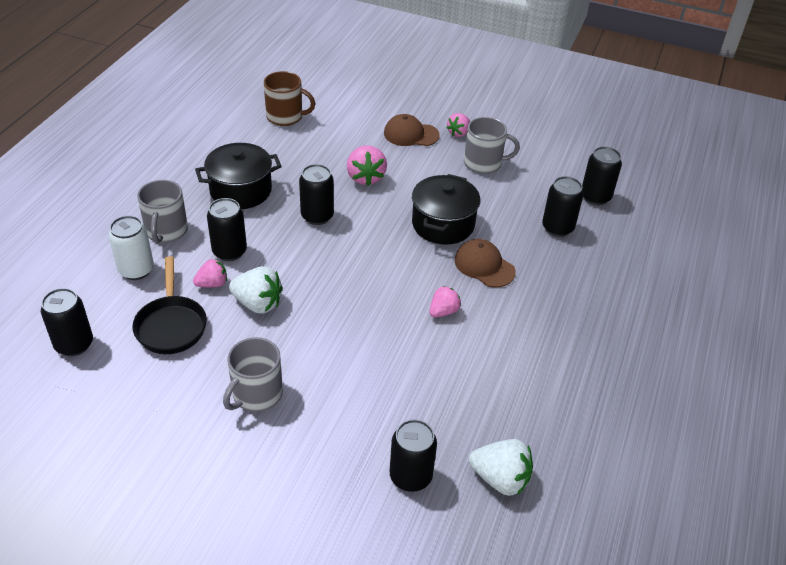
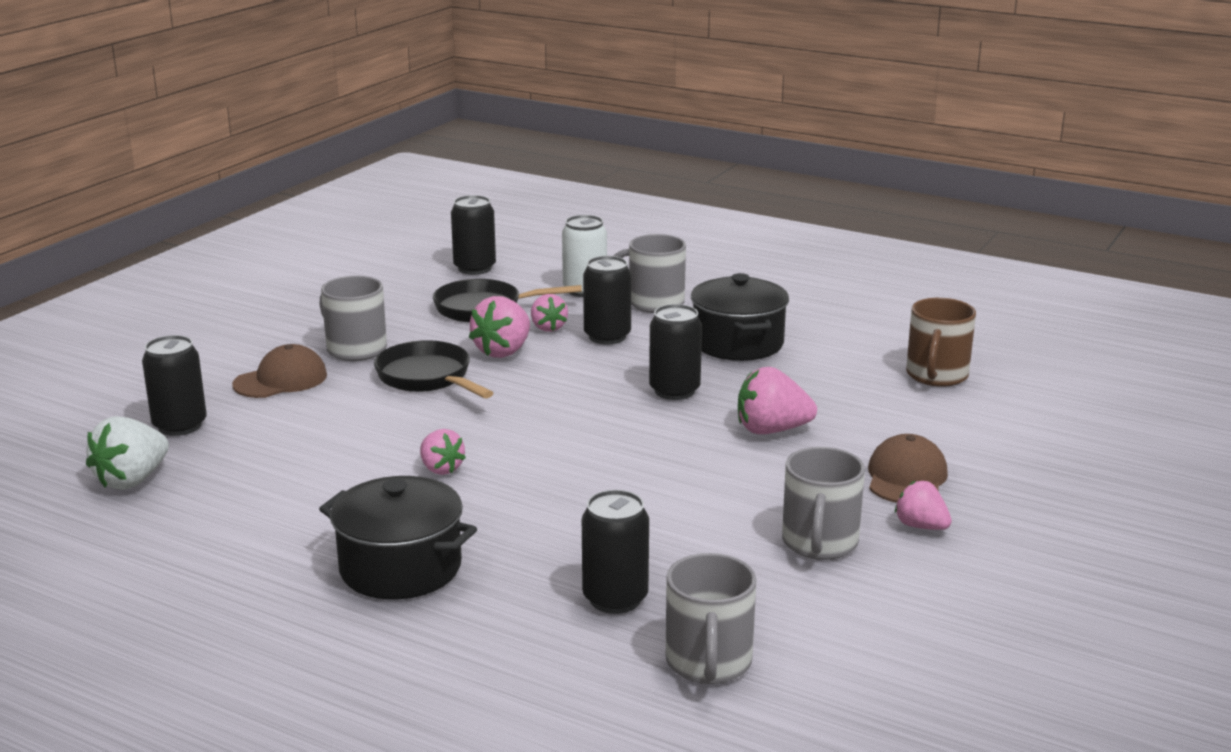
camera: 100 degrees right, 20 degrees down
white strawberry [229,266,283,314] -> pink strawberry [469,296,530,358]
black pot [412,174,481,245] -> black pot moved to [319,476,477,600]
brown cap [455,239,516,288] -> brown cap moved to [232,344,327,398]
black can [582,146,622,205] -> grey mug [666,553,757,684]
none -> black pan [374,340,493,398]

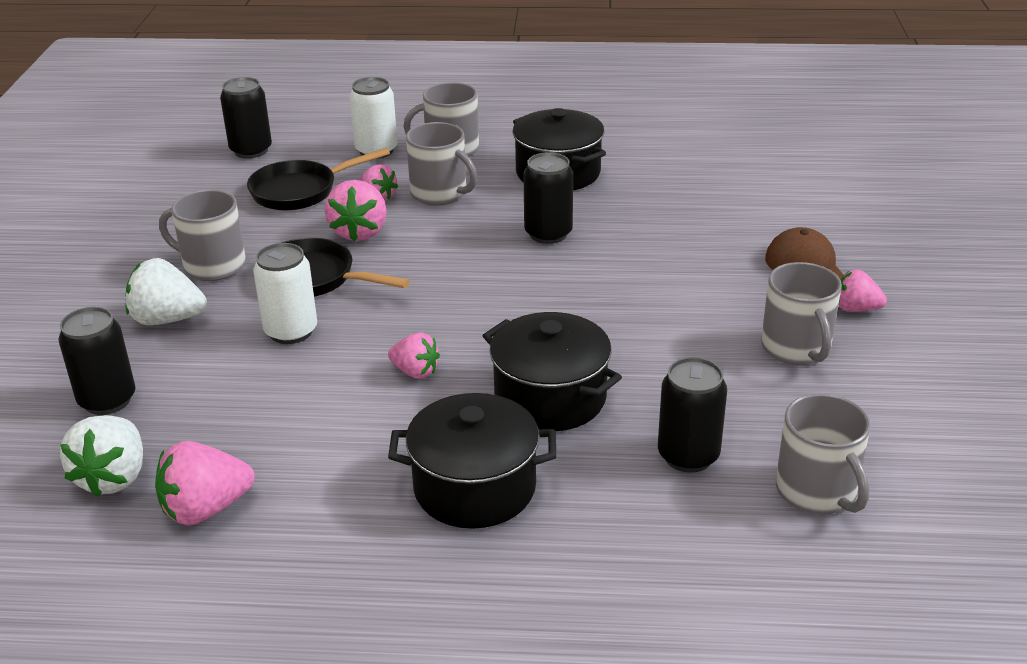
camera: 25 degrees left, 10 degrees up
brown cap [232,344,327,398] -> white strawberry [125,258,207,325]
black can [583,256,631,344] -> grey mug [406,122,477,205]
pink strawberry [738,367,817,434] -> pink strawberry moved to [155,441,255,526]
brown mug [906,298,976,387] -> none
none -> white can [253,243,317,344]
none -> black pot [483,312,622,431]

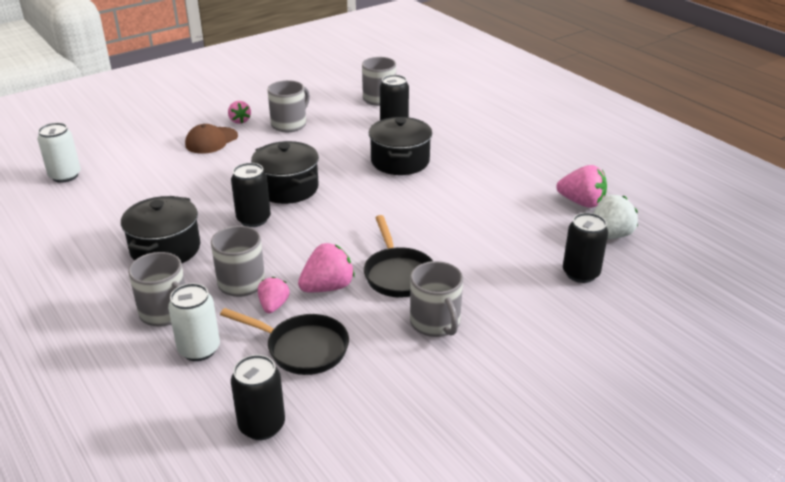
camera: 130 degrees left, 0 degrees up
white strawberry [125,258,207,325] -> none
white can [253,243,317,344] -> white can moved to [37,123,81,183]
pink strawberry [388,333,440,379] -> none
black pot [388,393,556,529] -> black pot moved to [251,141,319,204]

